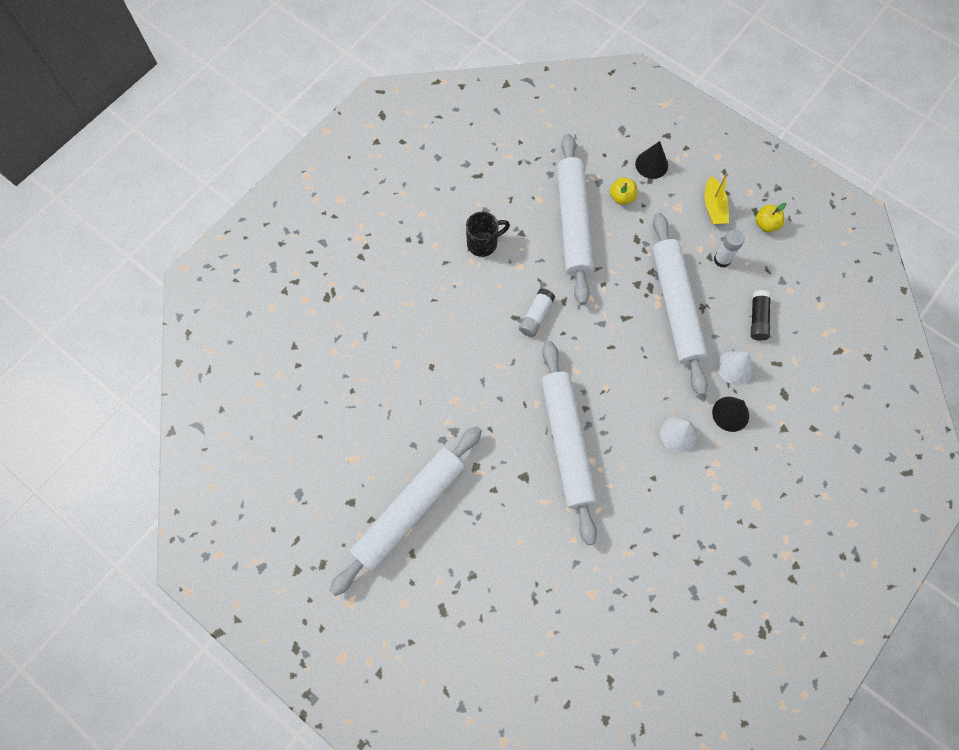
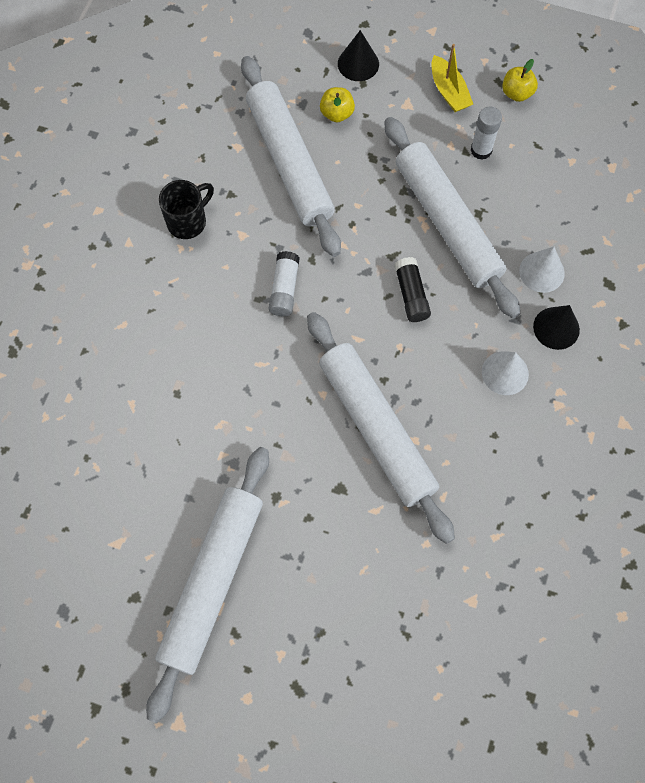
camera: 20 degrees left, 0 degrees up
black glue stick [751,290,771,340] -> black glue stick moved to [394,257,431,322]

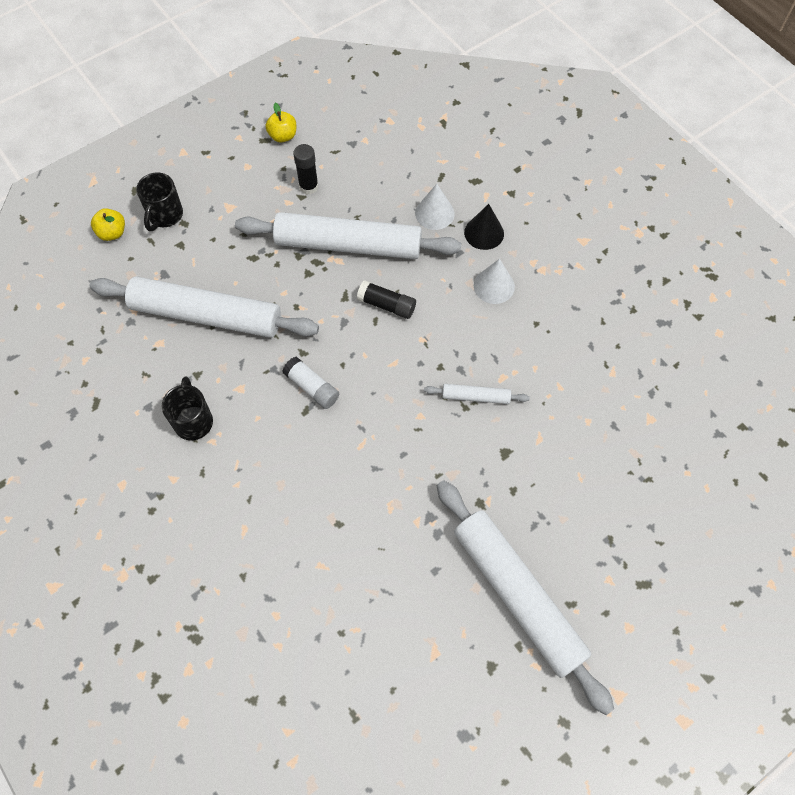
camera: 55 degrees left, 5 degrees down
white rolling pin [307,312,455,544] -> white rolling pin [424,384,530,404], size x0.43
yellow apple [320,87,355,122] -> yellow apple moved to [91,208,125,241]
black cone [338,30,379,81] -> black mug [136,172,183,231]
yellow boat [431,44,473,112] -> none
white glue stick [470,107,502,160] -> black glue stick [293,144,319,195]

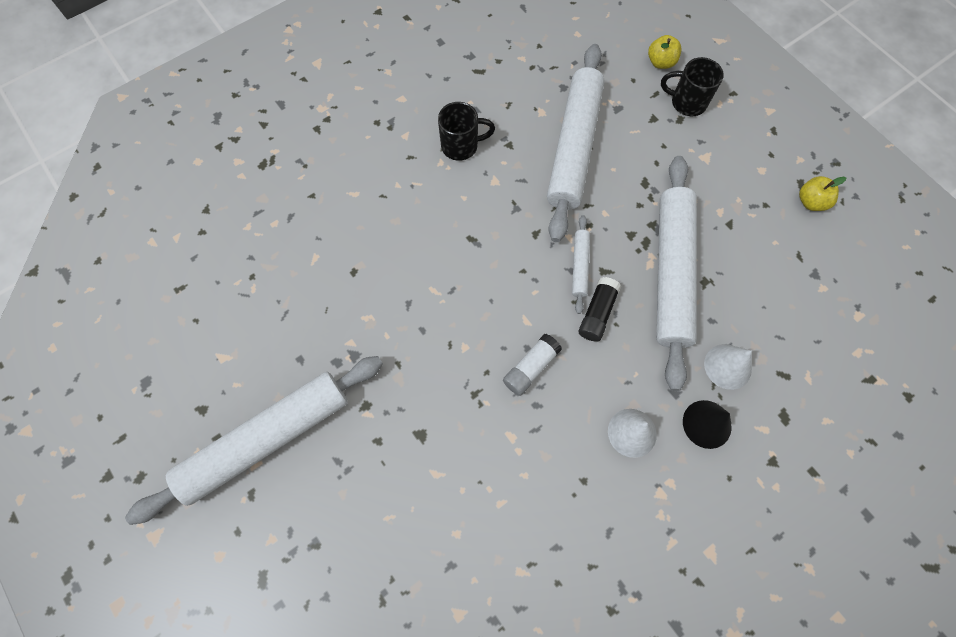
camera: 90 degrees right, 5 degrees up
white glue stick [283,357,339,409] -> white glue stick moved to [503,334,562,396]
black glue stick [293,144,319,195] -> none
white rolling pin [424,384,530,404] -> white rolling pin moved to [572,215,590,314]

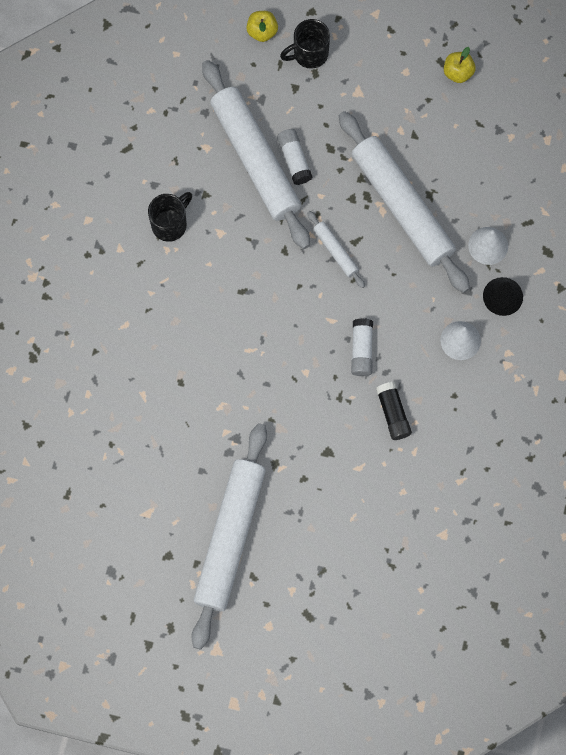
camera: 40 degrees left, 5 degrees up
black glue stick [578,277,621,342] -> black glue stick moved to [376,382,412,440]
none -> white glue stick [277,129,313,185]

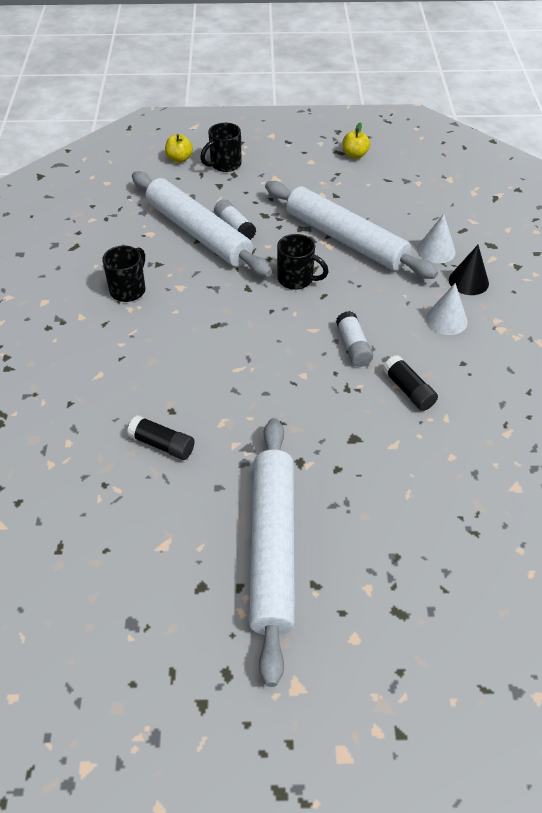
camera: 15 degrees left, 25 degrees down
white rolling pin [307,211,365,288] -> black mug [277,234,329,290]
none -> black glue stick [127,415,195,460]

